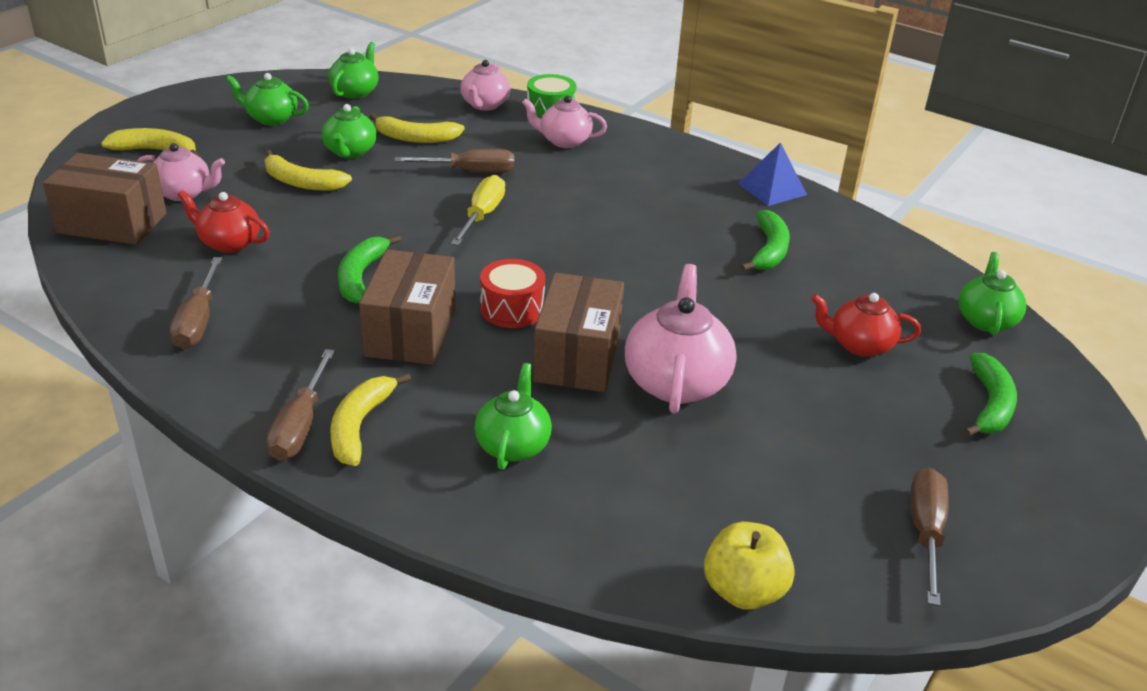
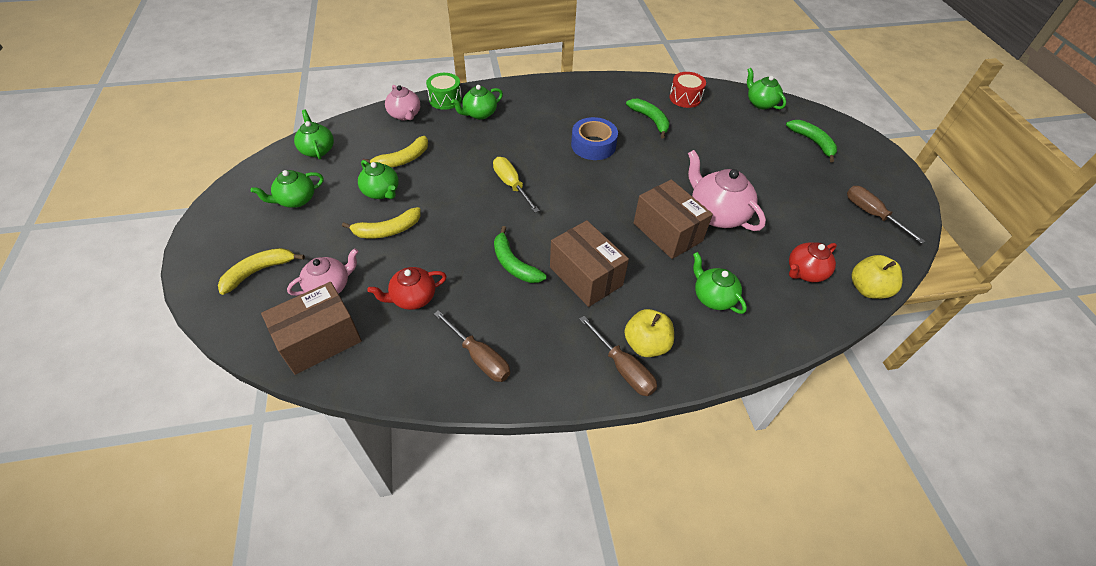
camera: 45 degrees left, 15 degrees up
yellow banana [330,373,411,466] -> yellow apple [624,309,674,357]
brown screwdriver [394,149,514,173] -> none
red drum [480,259,545,328] -> red drum moved to [669,72,706,108]
pink teapot [522,95,607,148] -> green teapot [451,85,503,120]
blue pyramid [738,142,807,206] -> none
red teapot [811,293,921,357] -> red teapot moved to [789,242,837,282]
none -> blue tape [571,117,618,160]

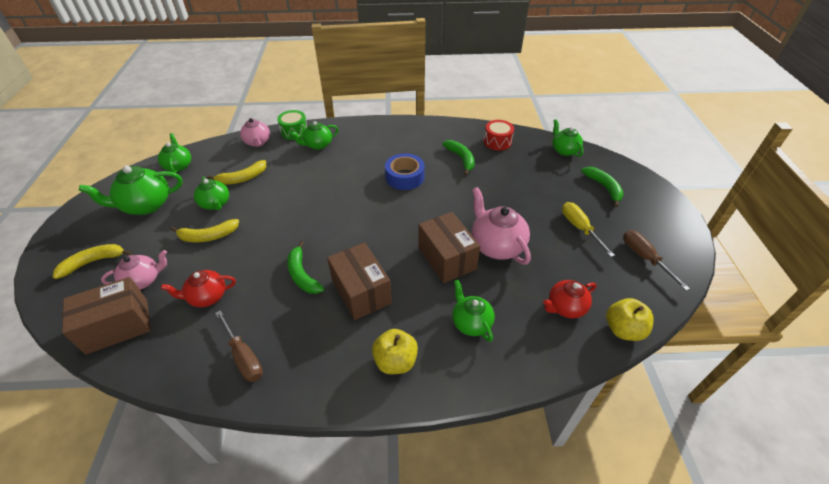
camera: 10 degrees right, 5 degrees down
green teapot [251,170,324,208] -> green teapot [79,166,183,215], size x1.56
yellow screwdriver [493,157,540,213] -> yellow screwdriver moved to [562,202,615,257]
brown screwdriver [579,316,657,396] -> none

